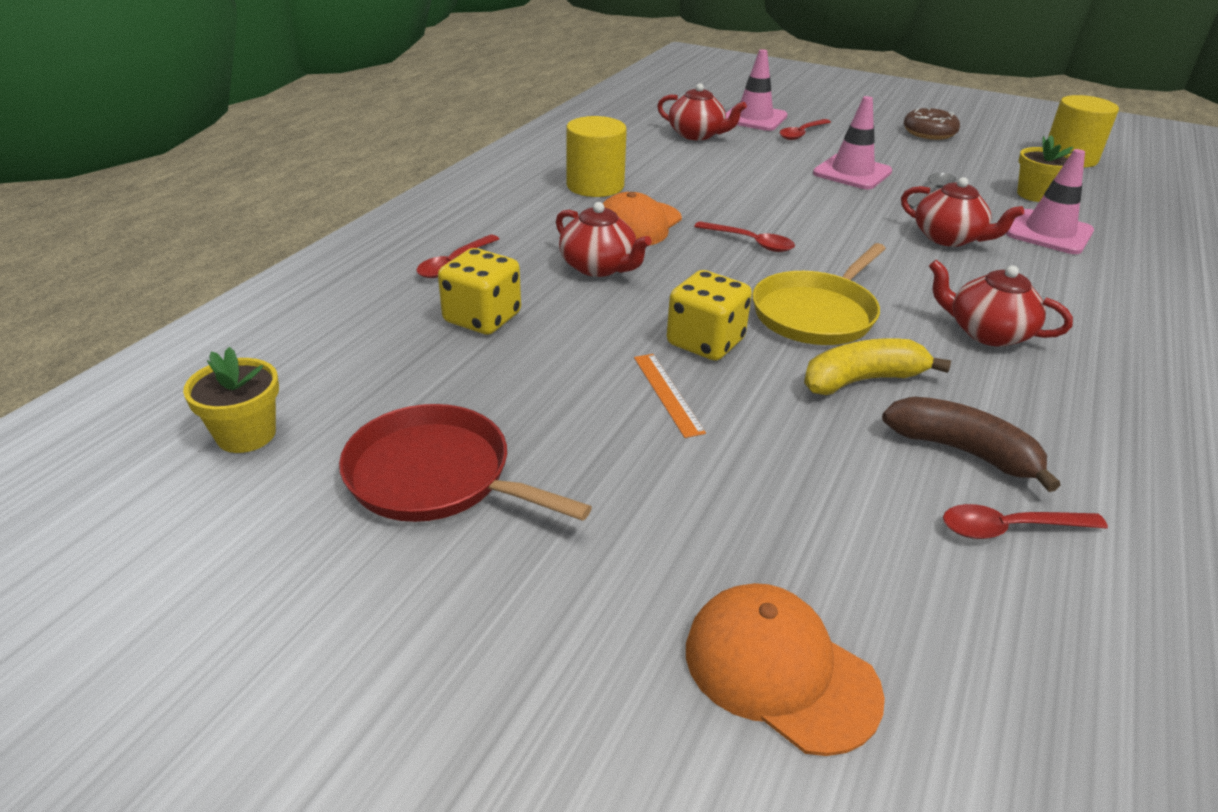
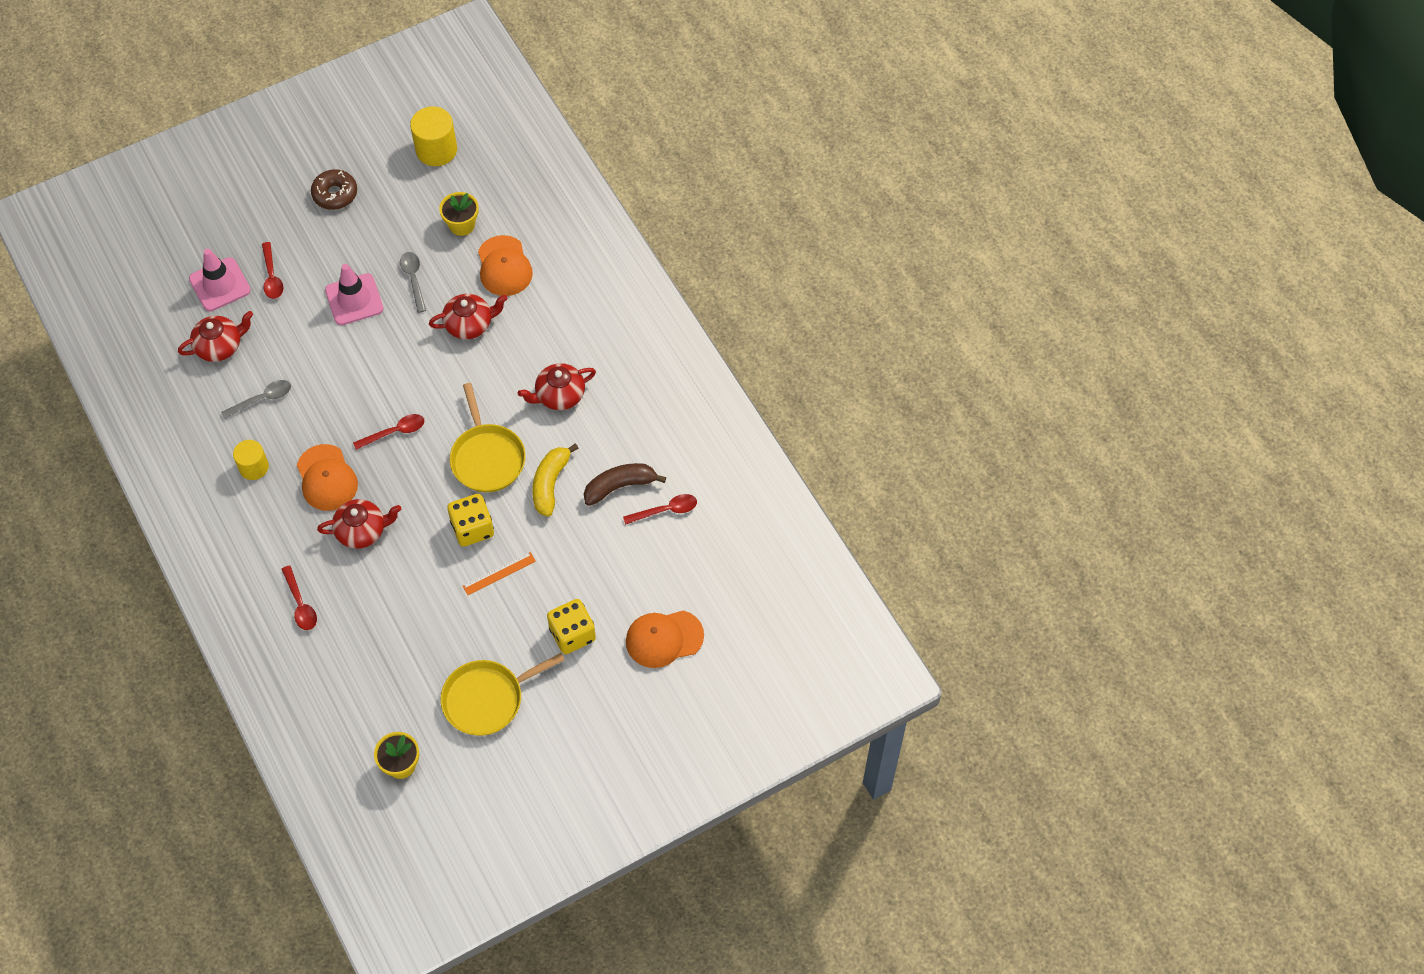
camera: 55 degrees left, 25 degrees up
red pan [339,404,592,522] -> yellow pan [441,653,565,736]
yellow dice [438,248,521,335] -> yellow dice moved to [547,599,596,654]
yellow cylinder [566,116,627,197] -> yellow cylinder [233,440,269,480], size x0.65
orange ruler [634,354,706,438] -> orange ruler turned 45 degrees counterclockwise [463,552,536,595]
red spoon [943,504,1108,539] -> red spoon turned 135 degrees counterclockwise [623,494,697,525]
pink traffic cone [1006,149,1094,254] -> orange cap [478,235,533,296]
none -> grey spoon [221,380,291,419]

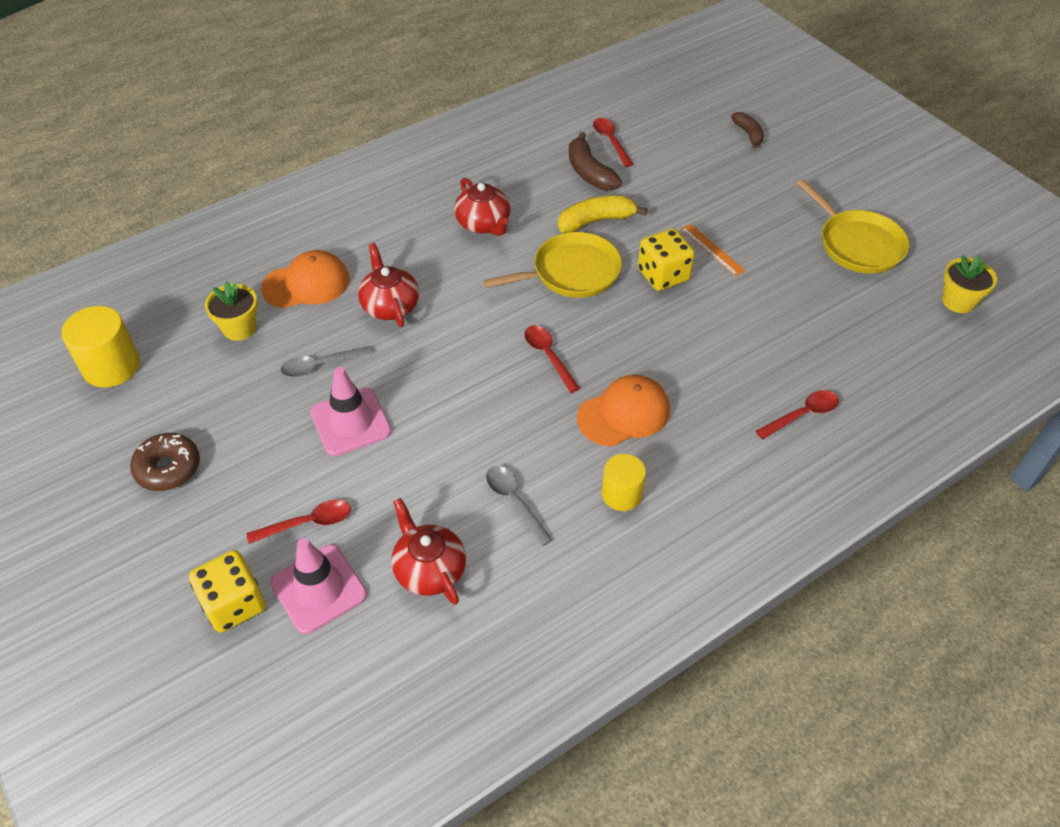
camera: 95 degrees left, 10 degrees down
red teapot [317,499,401,549] -> none
yellow banana [532,443,579,517] -> yellow banana turned 150 degrees clockwise [558,195,648,233]
yellow dice [547,599,596,654] -> yellow dice moved to [189,550,266,633]
orange cap [626,610,704,668] -> brown banana [731,112,764,149]

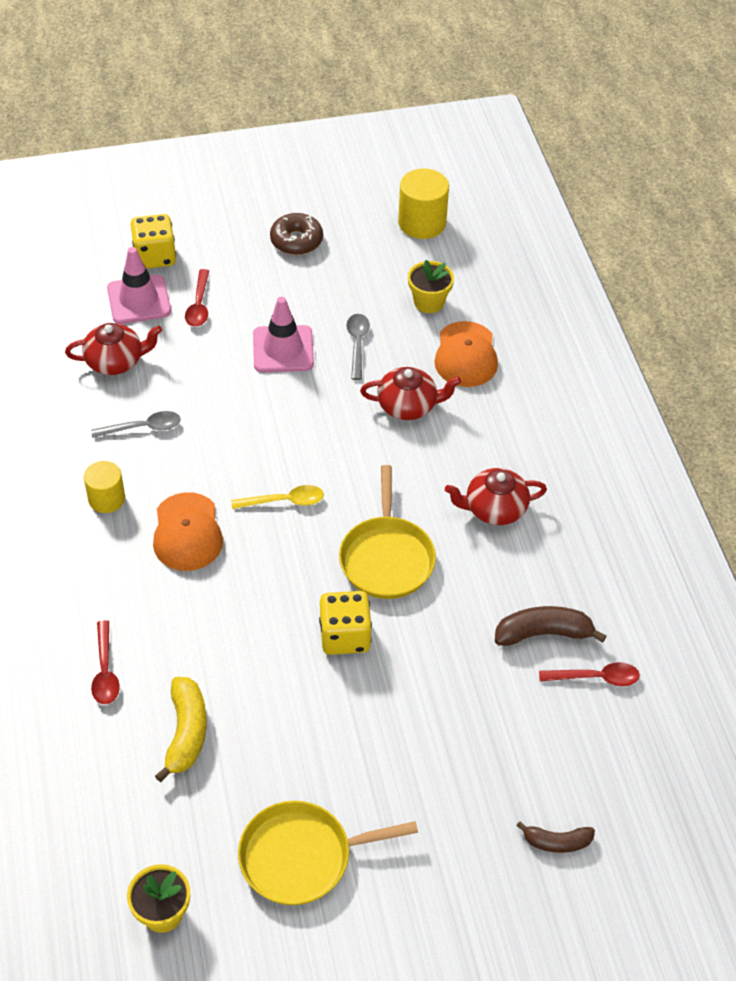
camera: 110 degrees right, 0 degrees up
red spoon [525,325,580,393] -> yellow spoon [231,485,324,509]
yellow banana [558,195,648,233] -> yellow banana moved to [155,677,207,782]
orange ruler [681,224,745,276] -> none

